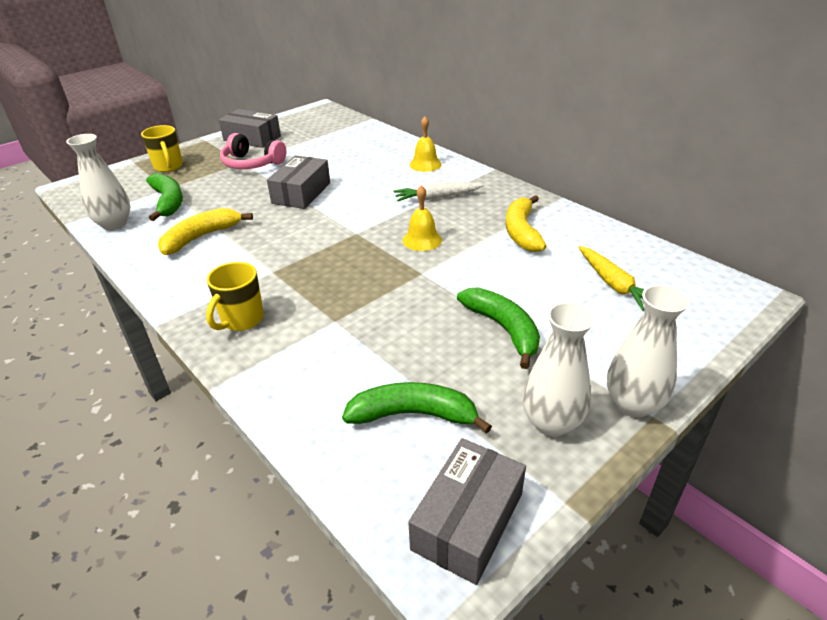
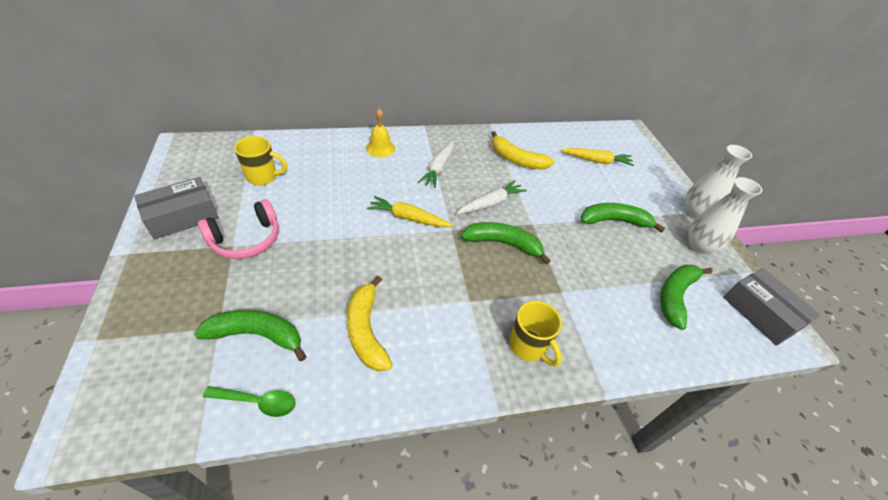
camera: 65 degrees left, 10 degrees up
white vase [66,134,130,230] -> green spoon [203,386,296,417]
yellow mug [141,125,183,172] -> yellow mug moved to [234,136,287,185]
grey box [267,155,330,209] -> none
yellow bell [403,185,442,251] -> white carrot [456,180,527,214]
none -> yellow carrot [367,196,453,227]
none -> green banana [461,222,550,264]

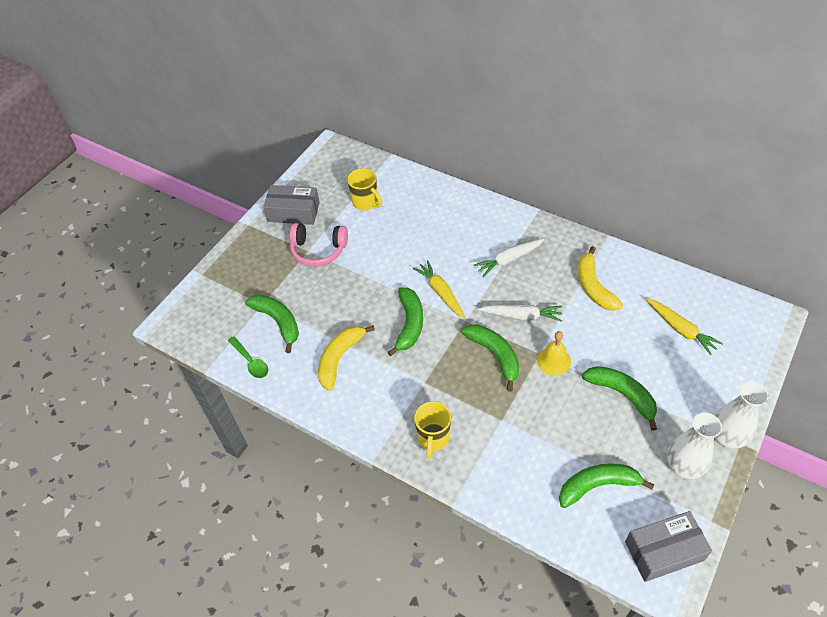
camera: 50 degrees right, 5 degrees up
yellow bell [366,108,395,157] -> yellow bell moved to [537,331,571,376]
grey box [723,268,821,346] -> grey box turned 60 degrees clockwise [625,511,712,582]
none -> green banana [387,288,423,356]

